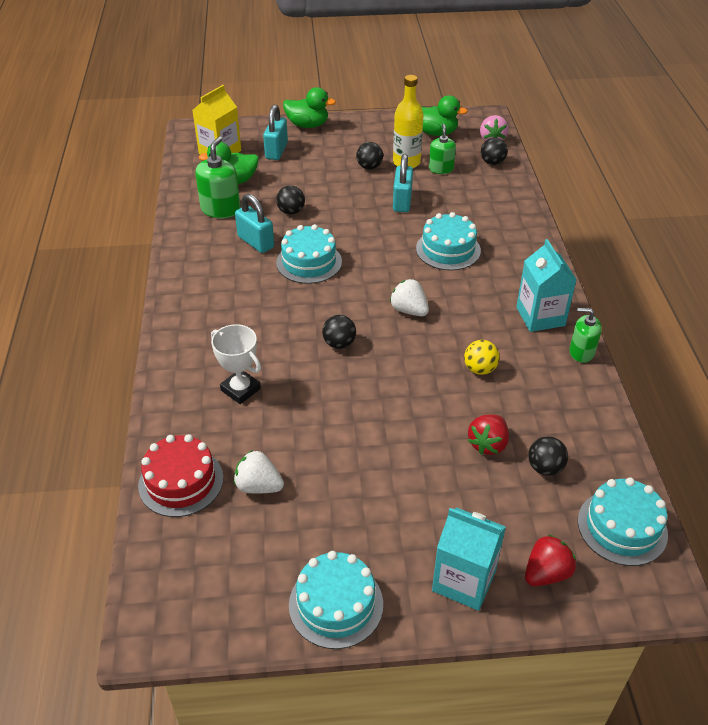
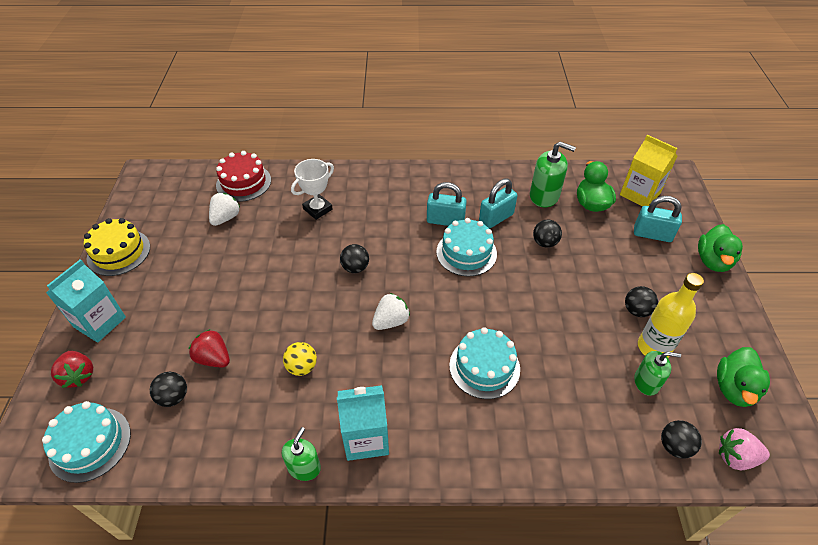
camera: 95 degrees right, 5 degrees up
turquoise cake [289,551,383,649] -> yellow cake [84,218,150,276]
turquoise padlock [393,154,413,212] -> turquoise padlock moved to [427,182,467,226]

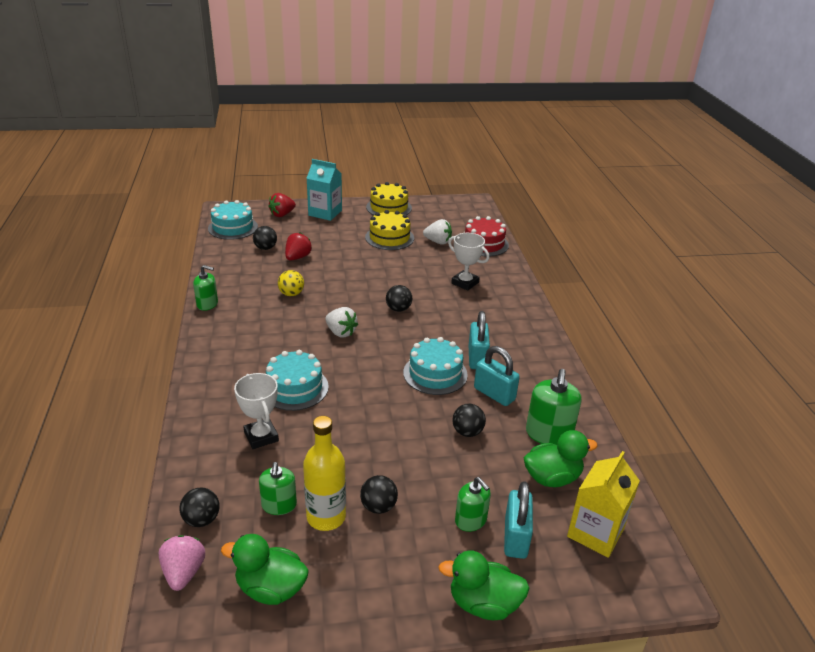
camera: 80 degrees right, 15 degrees down
turquoise carton [337,385,389,461] -> none
none -> white trophy [234,373,279,449]
none -> yellow cake [365,210,414,250]
none -> green soap dispenser [455,477,491,532]

